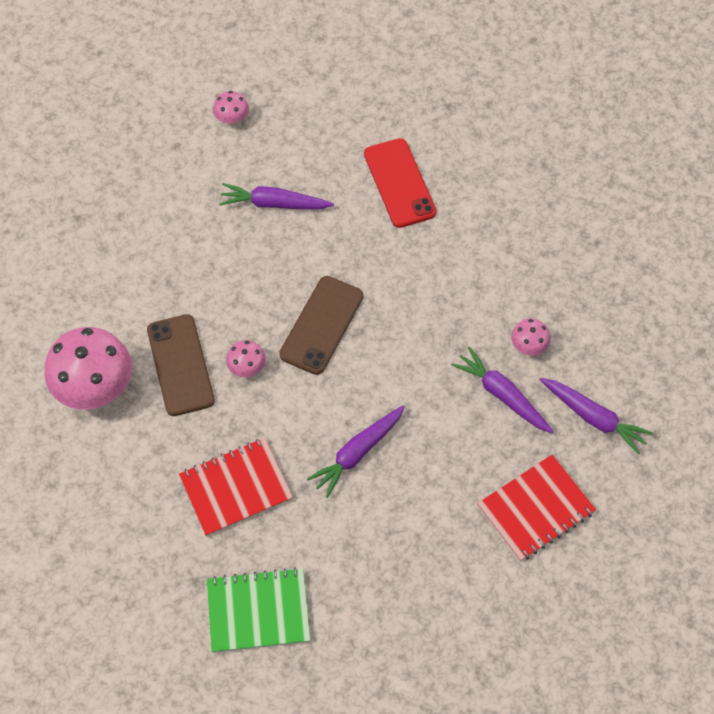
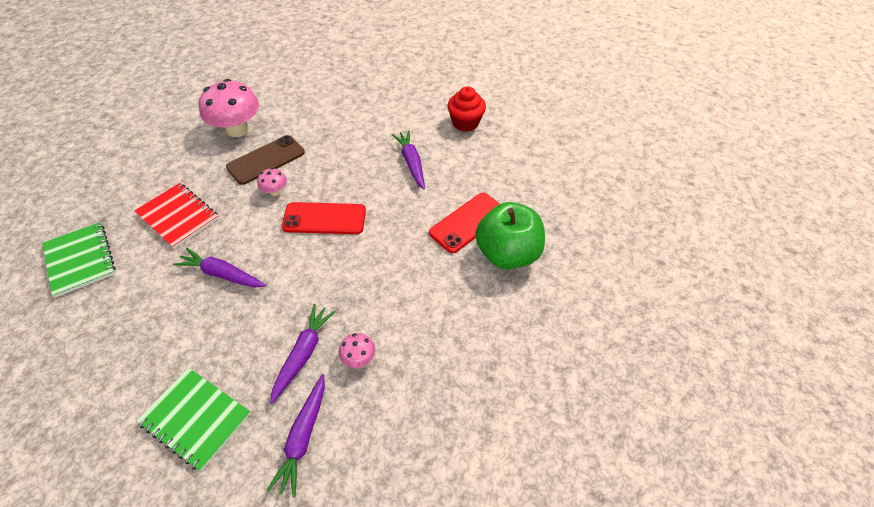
camera: 65 degrees right, 10 degrees down
pink mushroom [213,91,249,125] -> red cupcake [447,86,486,132]
brown phone [279,276,363,375] -> red phone [282,202,366,234]
red notebook [477,455,596,562] -> green notebook [137,368,251,471]
none -> green apple [475,202,545,269]

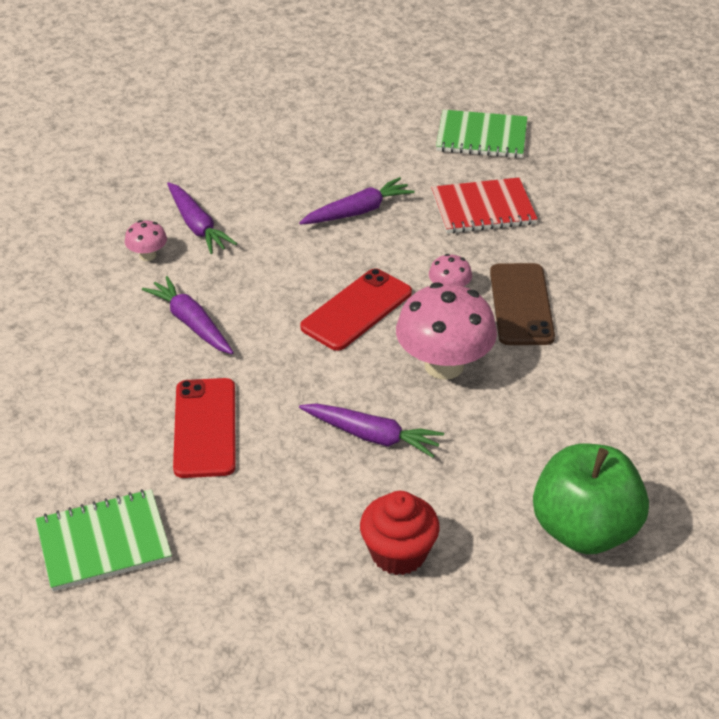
camera: 130 degrees right, 10 degrees down
green notebook [137,368,251,471] -> green notebook moved to [36,489,172,591]
pink mushroom [199,79,259,137] -> pink mushroom moved to [396,282,497,380]
purple carrot [266,374,325,497] -> purple carrot moved to [142,276,234,354]
green apple [475,202,545,269] -> green apple moved to [533,443,649,554]

